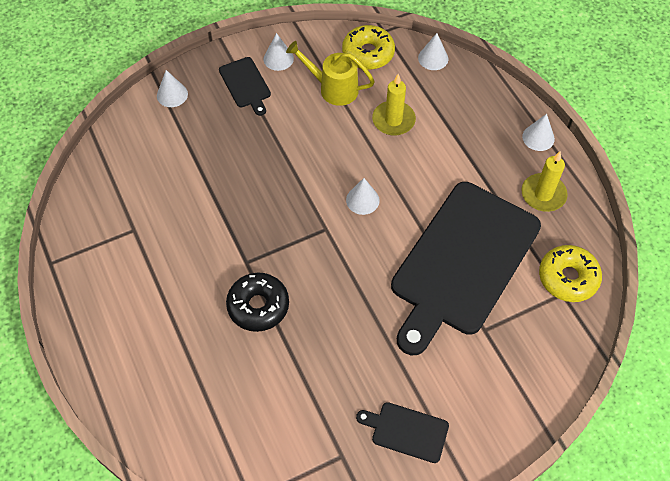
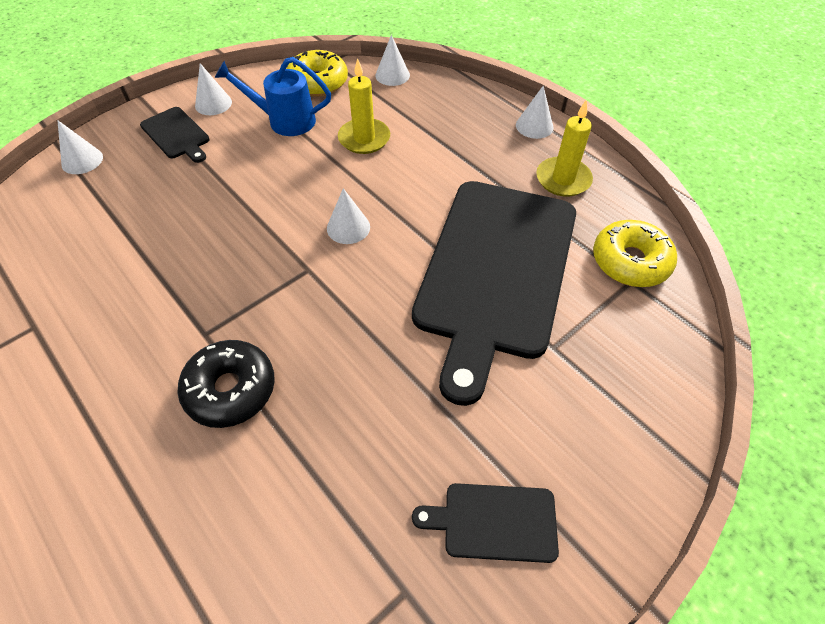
camera: 15 degrees left, 5 degrees down
yellow watering can [286,41,375,106] -> blue watering can [215,57,331,136]

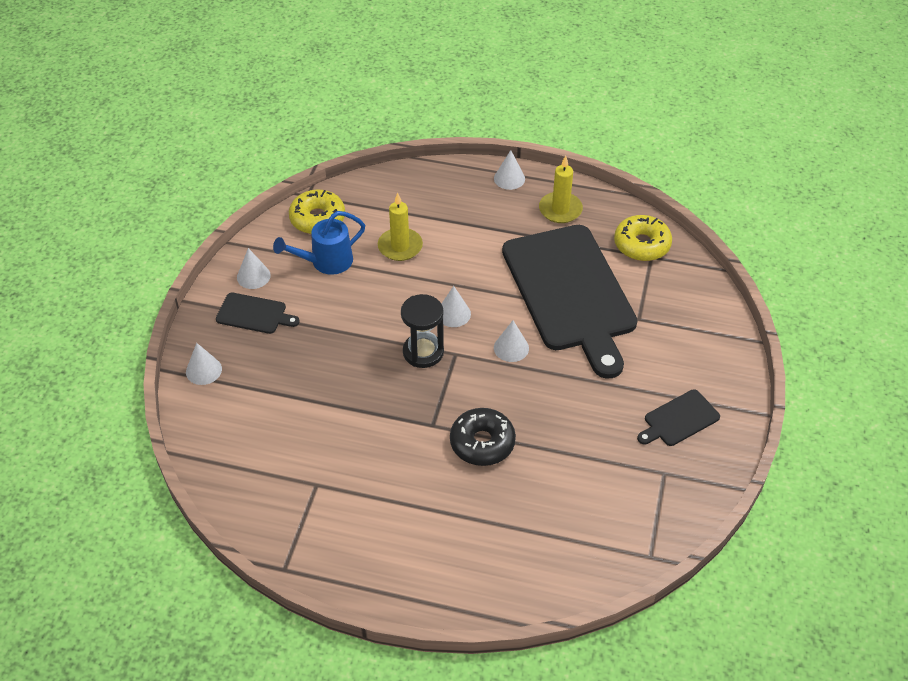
camera: 35 degrees left, 5 degrees down
white cone [375,35,410,86] -> white cone moved to [494,321,529,362]
none -> black hourglass [401,294,444,368]

